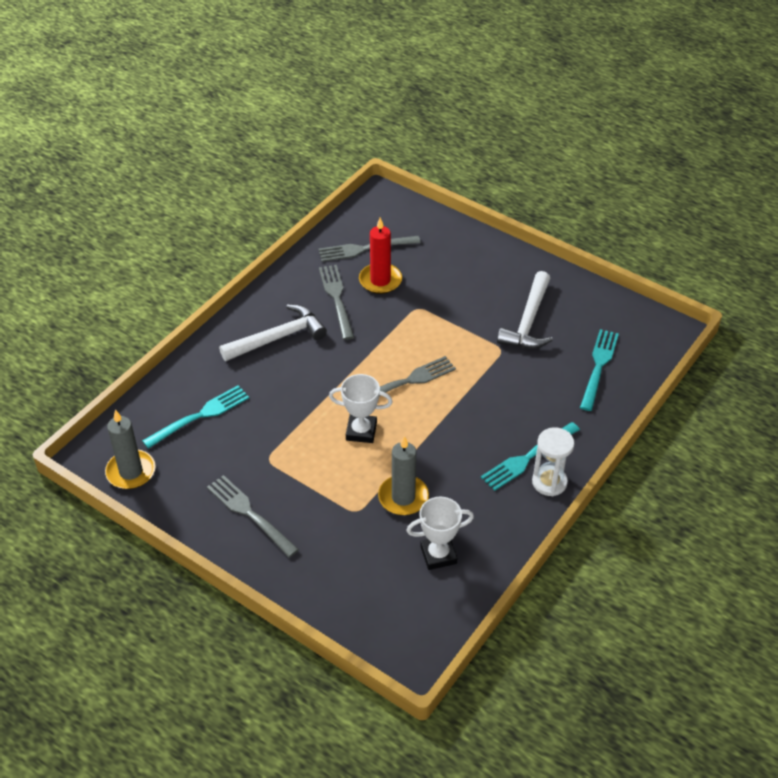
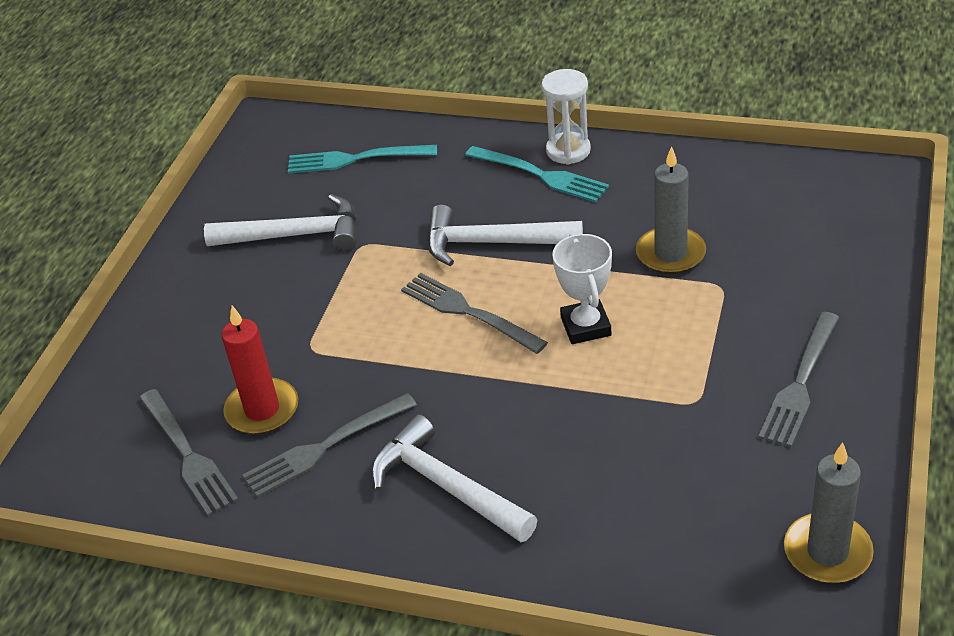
camera: 105 degrees left, 5 degrees down
turquoise fork [142,385,249,449] -> none
white trophy [406,497,474,570] -> none
none -> white hammer [427,205,583,266]

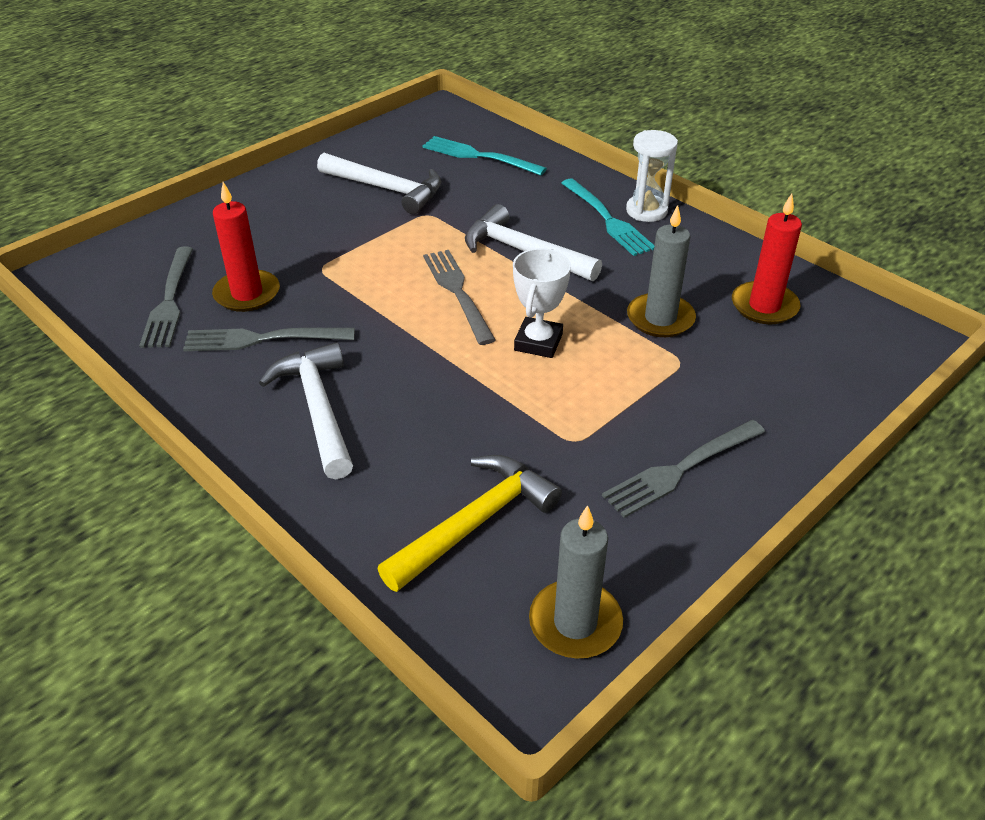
camera: 25 degrees right, 0 degrees up
none -> yellow hammer [378,455,562,592]
none -> red candle [732,194,802,324]

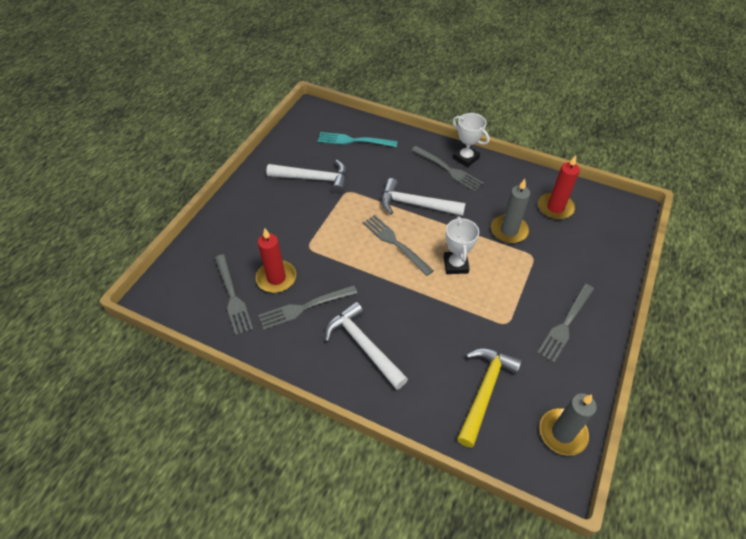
camera: 20 degrees left, 10 degrees up
turquoise fork [561,179,654,256] -> grey fork [411,146,484,192]
white hourglass [626,130,678,222] -> white trophy [453,113,490,167]

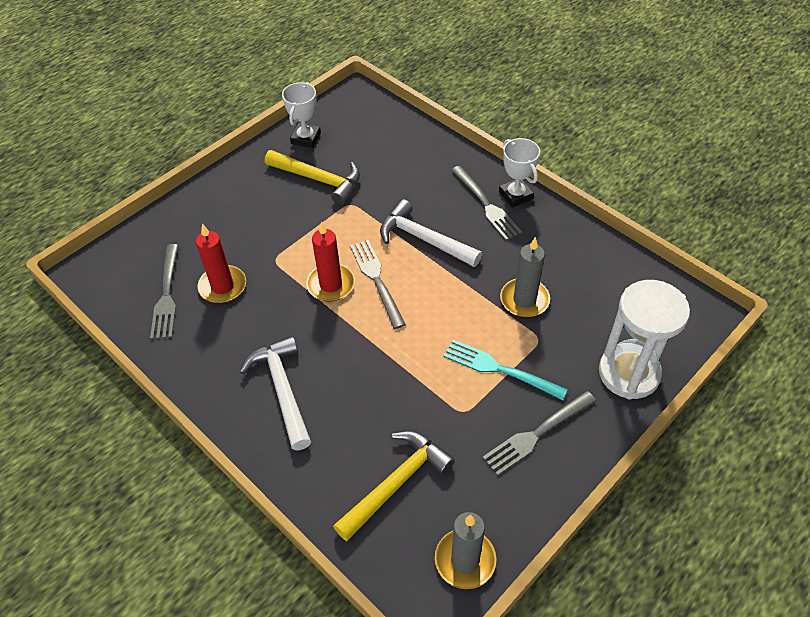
camera: 20 degrees right, 0 degrees up
grey fork [258,285,357,330] -> none
white hammer [266,160,347,194] -> yellow hammer [265,150,360,205]
turquoise fork [318,132,398,147] -> turquoise fork moved to [443,340,568,400]
white trophy [444,216,479,274] -> white trophy moved to [282,82,321,148]
red candle [538,155,580,220] -> red candle moved to [306,221,355,302]
none -> white hourglass [599,280,690,399]

